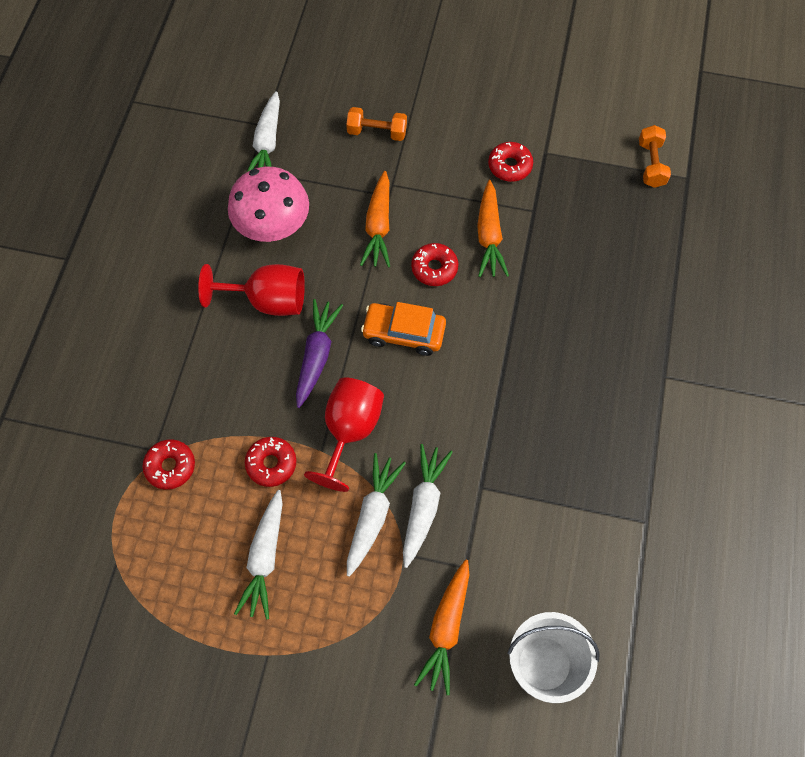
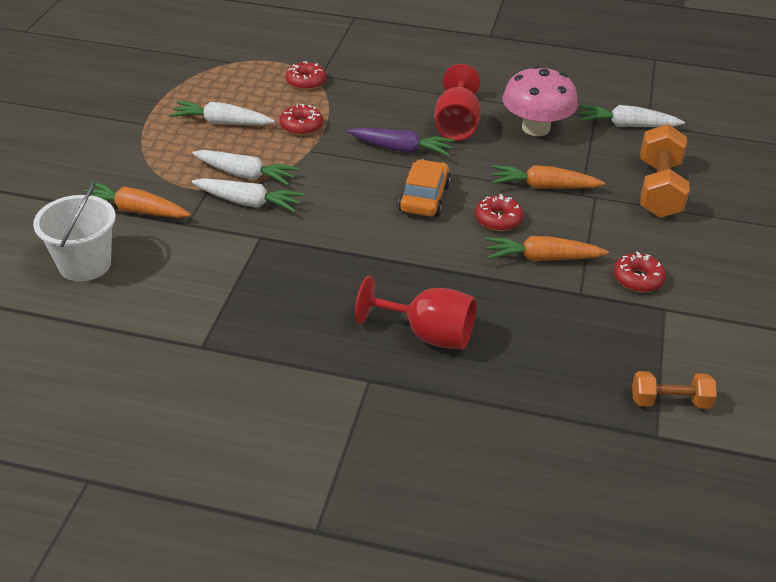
camera: 90 degrees right, 25 degrees down
red goblet [304,378,384,492] -> red goblet moved to [355,276,477,349]
orange dumbbell [346,107,407,141] -> orange dumbbell [640,124,690,218], size x1.71

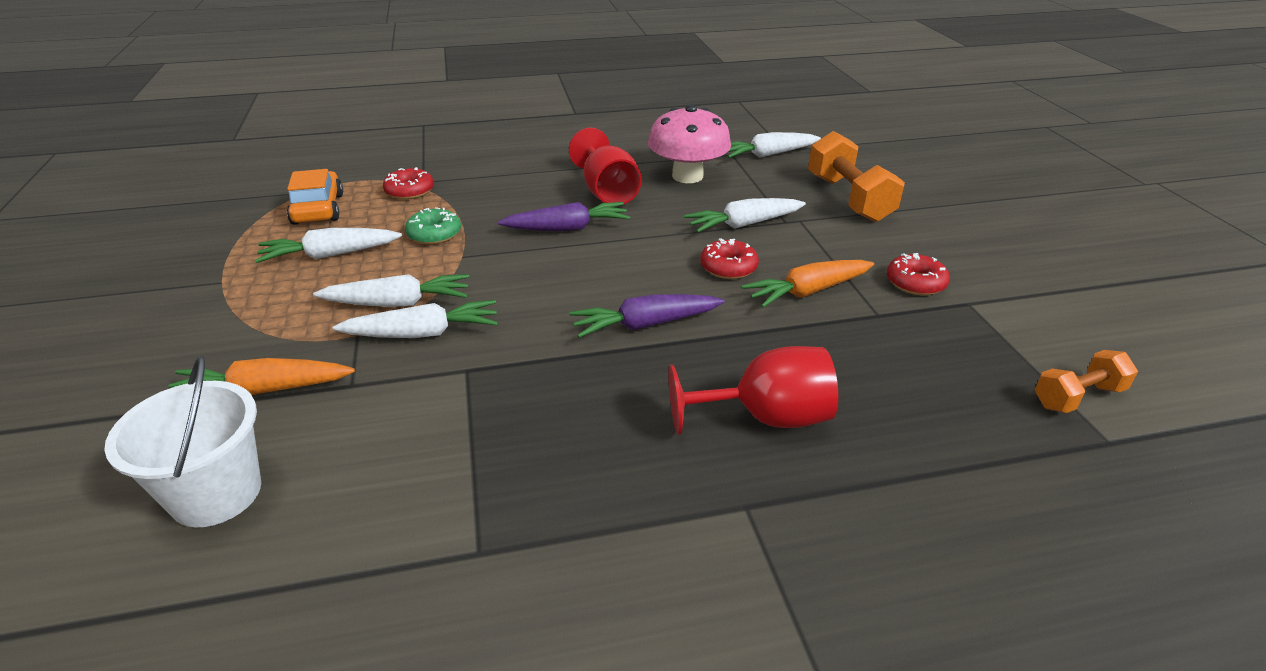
camera: 25 degrees left, 5 degrees down
red donut [280,104,323,135] -> green donut [405,207,461,245]
orange car [398,159,451,217] -> orange car moved to [287,169,343,225]
orange carrot [492,165,605,188] -> white carrot [684,198,806,233]
none -> purple carrot [569,294,725,338]

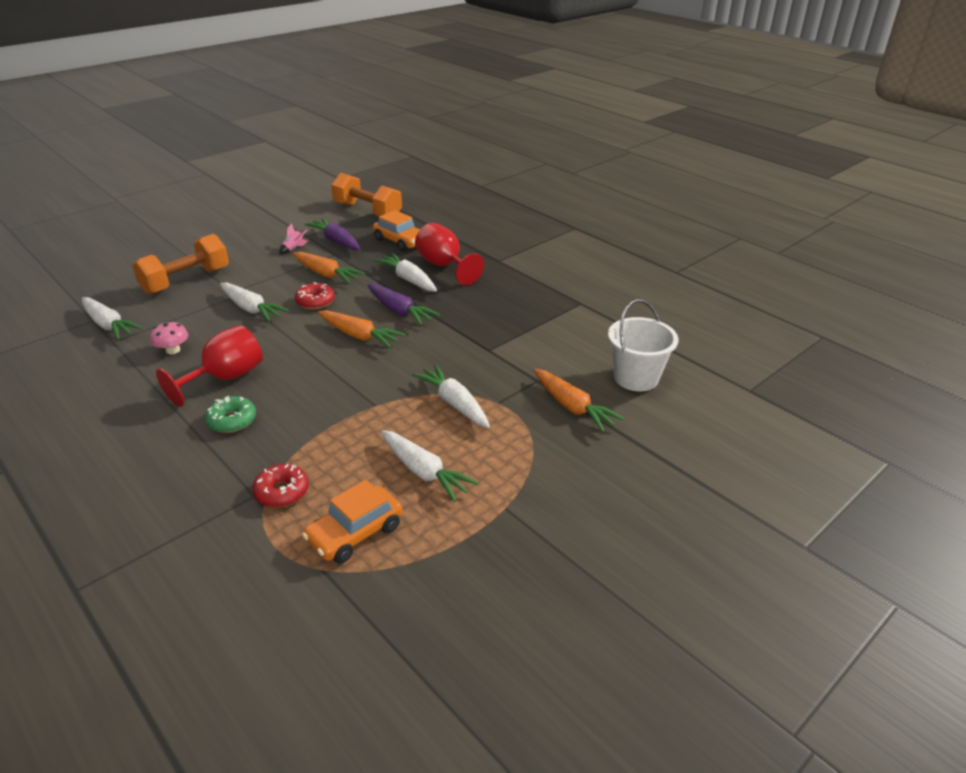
camera: 120 degrees left, 0 degrees up
white carrot [333,300,498,338] -> white carrot moved to [374,253,437,292]
green donut [405,207,461,245] -> green donut moved to [205,396,256,433]
purple carrot [498,202,630,231] -> purple carrot moved to [305,218,360,250]
pink mushroom [648,105,731,183] -> pink mushroom [150,321,188,354], size x0.48
red donut [887,253,950,296] -> pink rocket [279,223,308,254]
orange dumbbell [1035,350,1138,413] -> orange dumbbell [331,173,402,216], size x1.71
none -> orange carrot [318,310,406,348]
none -> orange car [373,210,420,252]

